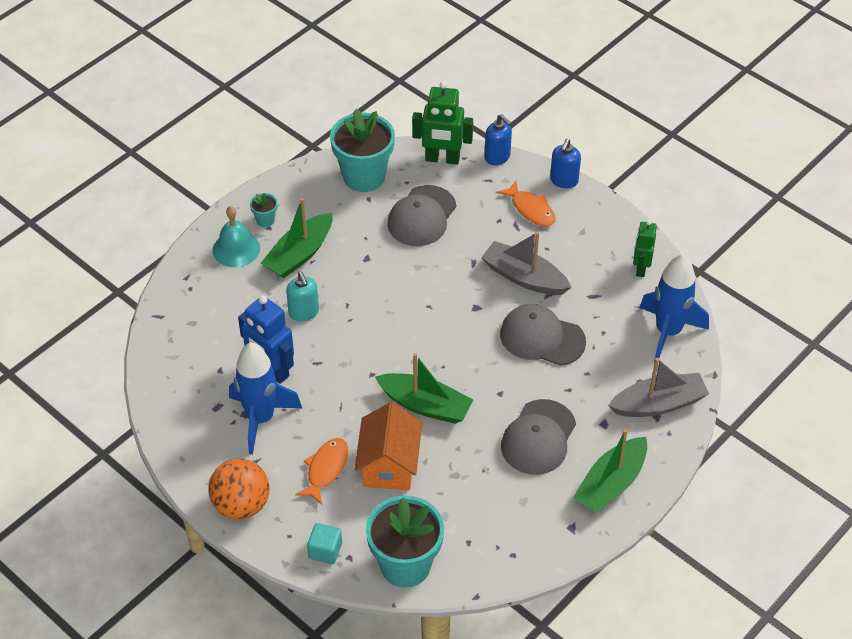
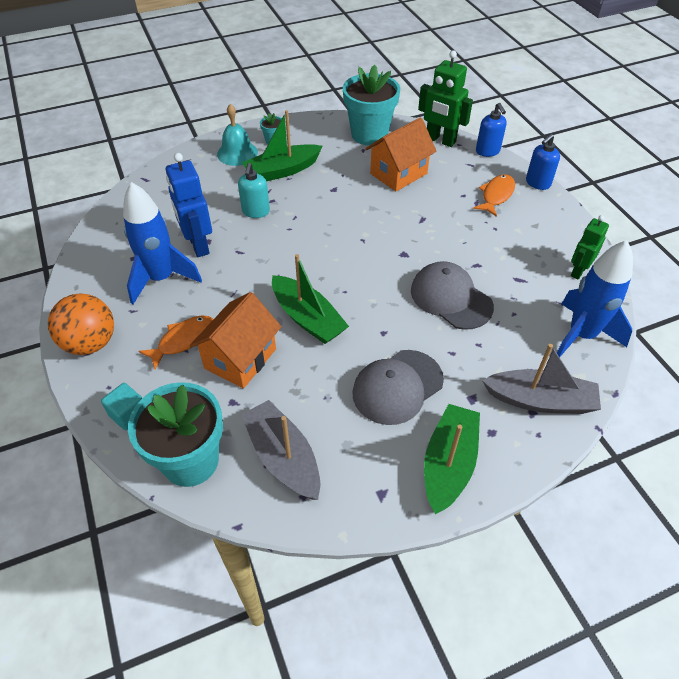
camera: 25 degrees right, 0 degrees up
grey cap [387,185,456,246] -> orange house [365,117,437,191]
grey boat [481,231,572,295] -> grey boat moved to [241,400,320,500]
orange fish [497,181,555,226] -> orange fish turned 135 degrees counterclockwise [473,174,515,217]
green boat [573,429,647,513] -> green boat turned 135 degrees clockwise [424,404,480,515]

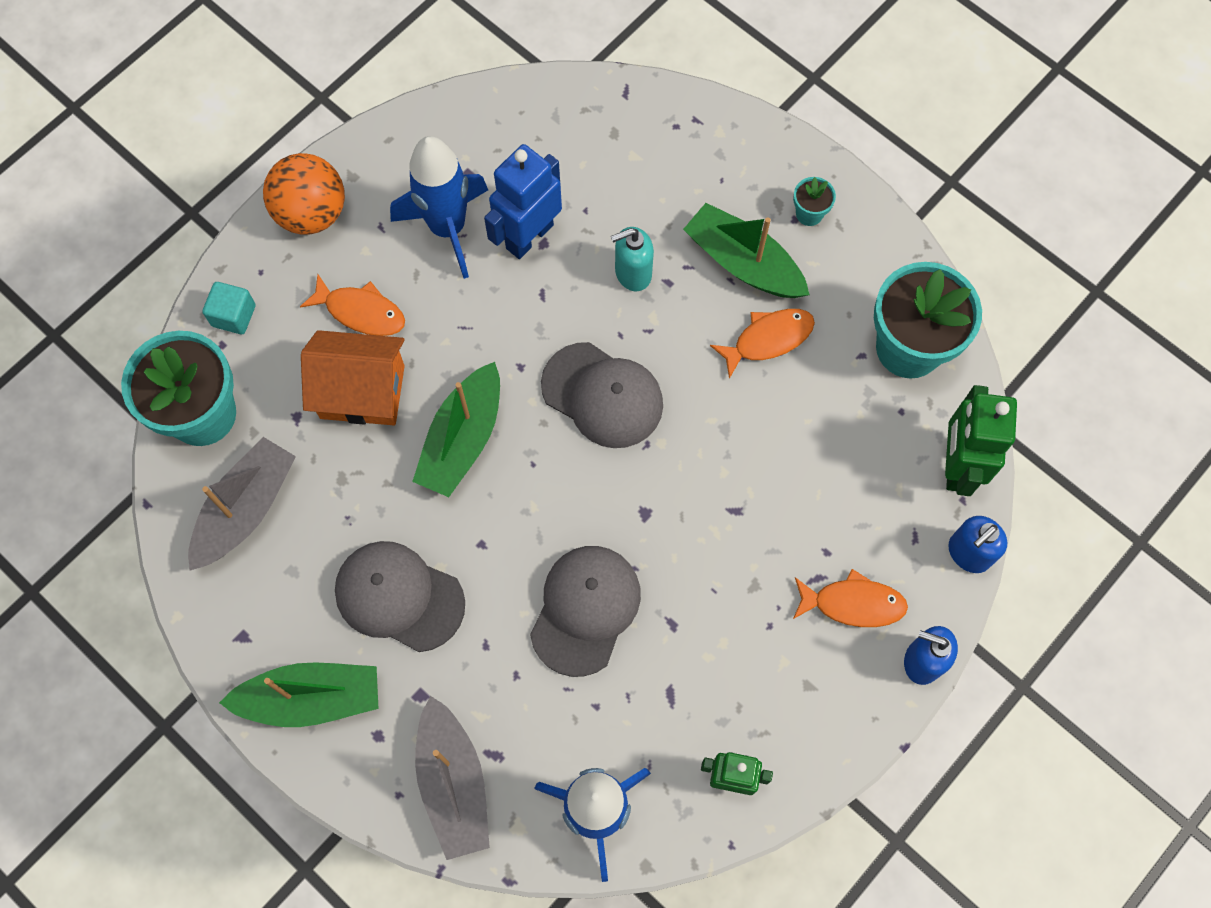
camera: 65 degrees right, 20 degrees up
turquoise bell [217,104,258,166] -> none
orange house [365,117,437,191] -> none
none -> grey cap [541,342,663,448]
none -> orange fish [710,309,815,379]

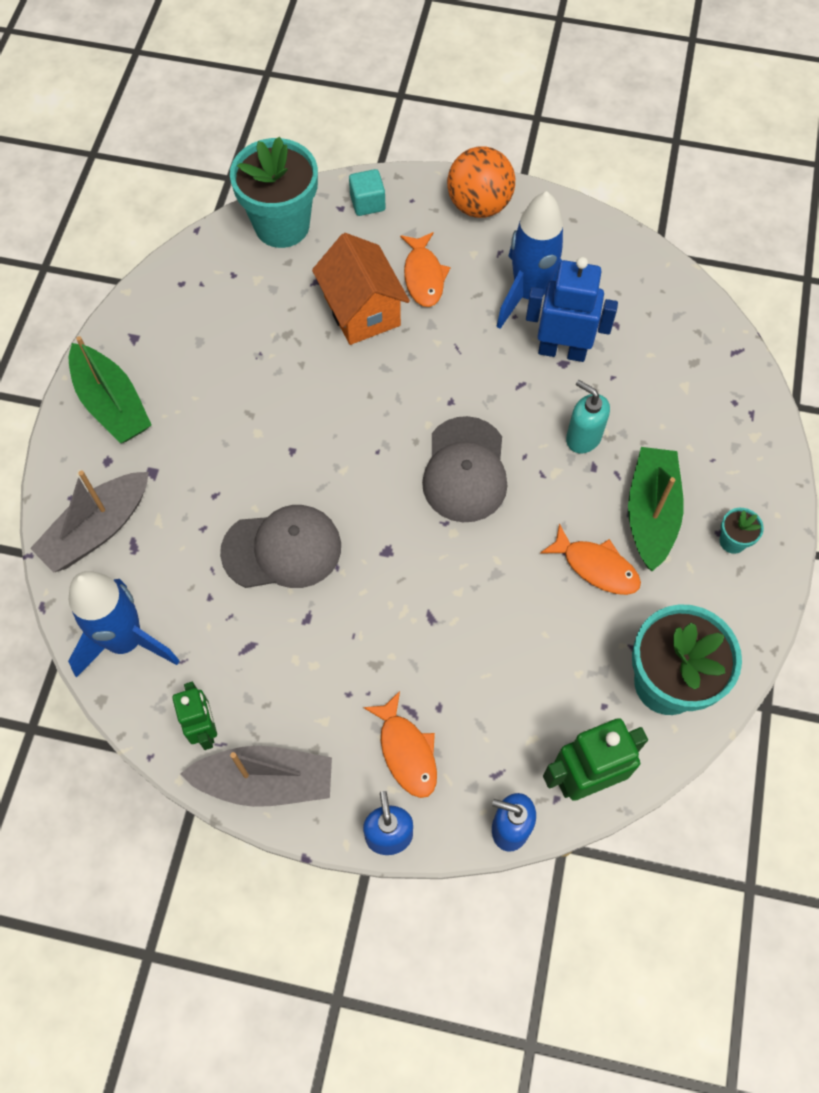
camera: 60 degrees right, 5 degrees down
grey boat [188,437,296,570] -> grey boat moved to [180,746,332,807]
grey cap [335,541,465,652] -> none
green boat [412,362,500,497] -> none

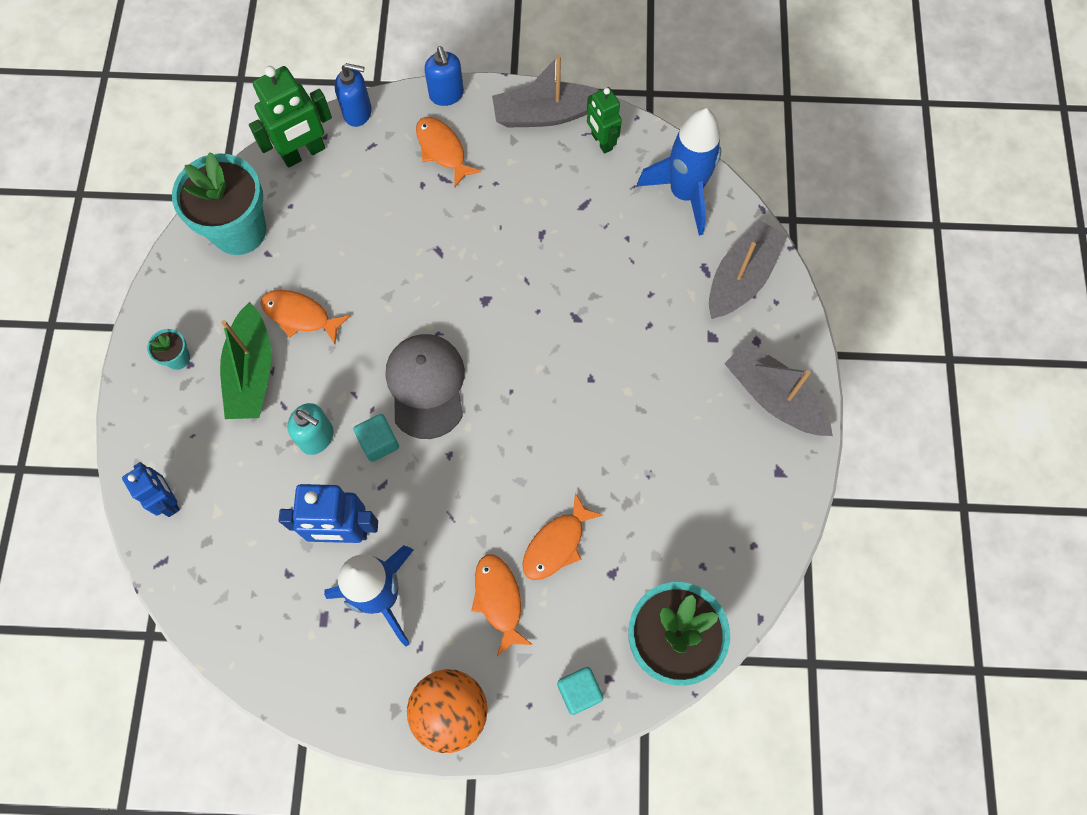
camera: 170 degrees right, 5 degrees up
green boat [69,336,152,443] -> grey boat [724,341,833,436]
grey cap [220,505,341,588] -> none
orange house [312,233,410,345] -> orange fish [522,493,603,580]
none -> blue robot [122,462,180,517]
none -> turquoise cube [354,414,399,462]

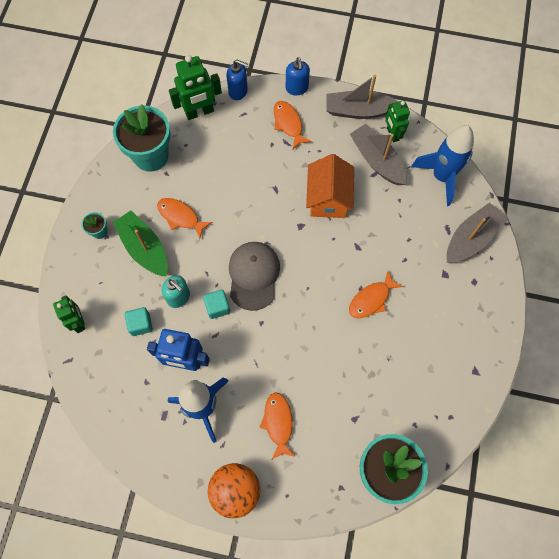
camera: 10 degrees right, 0 degrees up
blue robot [122,462,180,517] -> green robot [53,295,85,333]
green boat [220,302,271,419] -> green boat turned 135 degrees clockwise [113,211,168,276]
orange fish [522,493,603,580] -> orange fish moved to [349,271,403,318]
turquoise cube [557,667,603,715] -> turquoise cube moved to [125,307,153,336]
grey boat [724,341,833,436] -> grey boat moved to [350,124,406,185]
none -> orange house [306,154,354,218]

